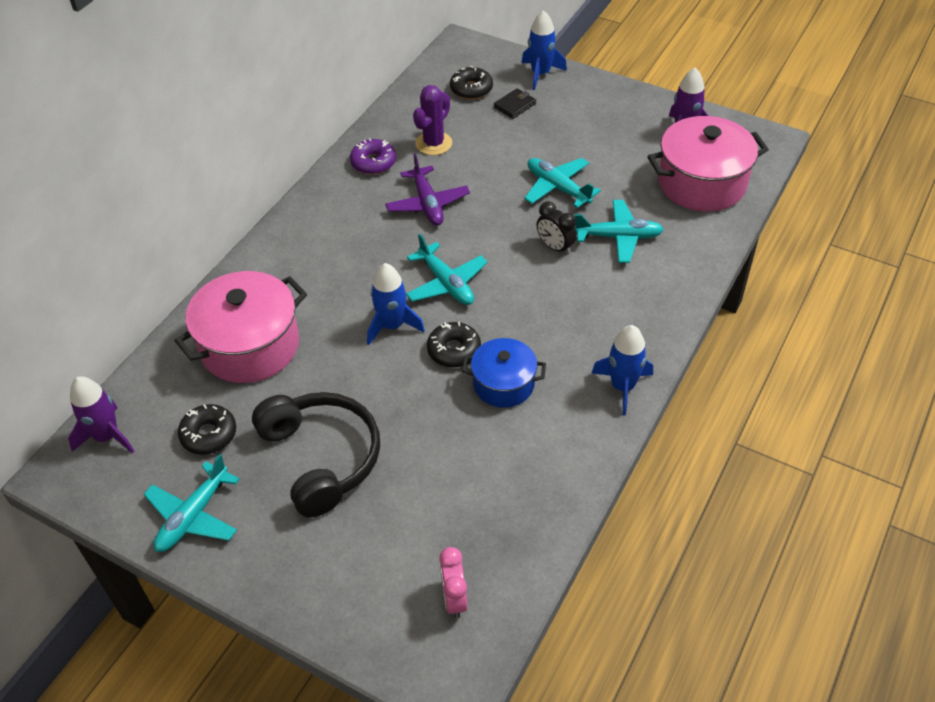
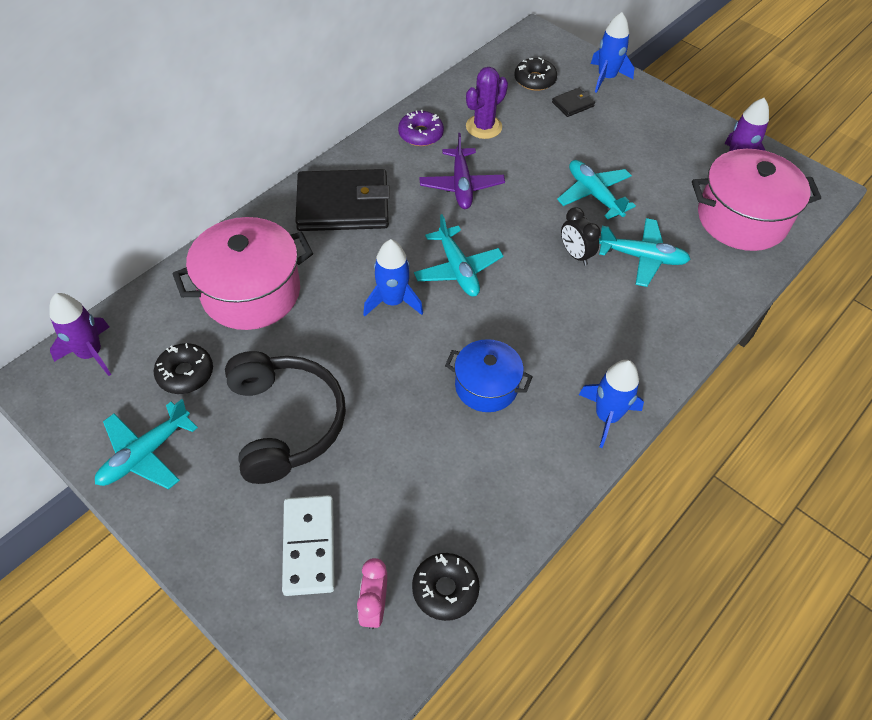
camera: 10 degrees right, 5 degrees up
black donut [427,322,481,367] -> black donut moved to [412,553,480,621]
none -> white domino [282,495,335,596]
none -> black wallet [295,169,390,231]

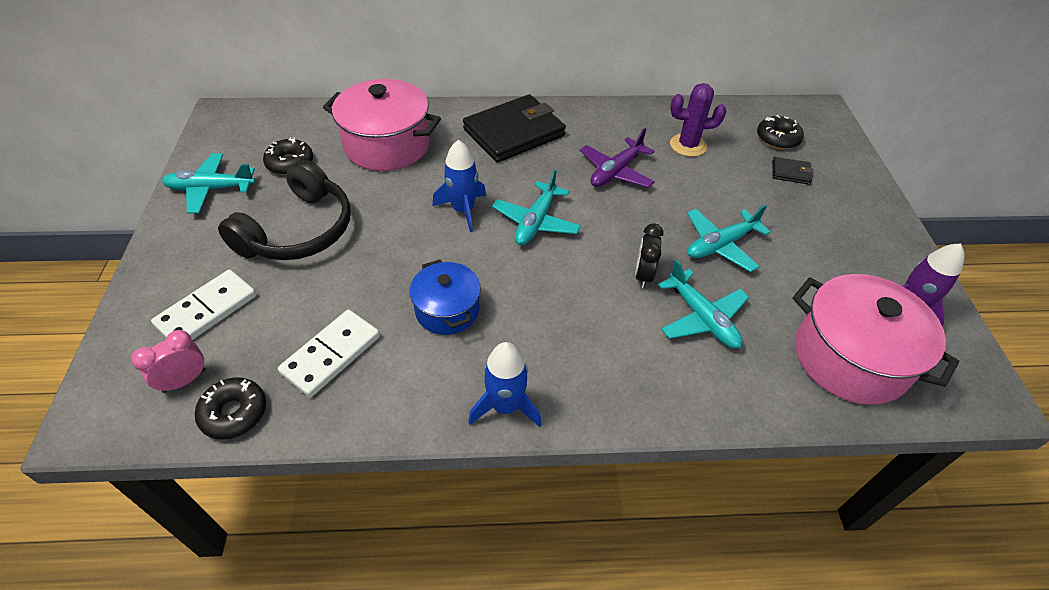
camera: 45 degrees right, 5 degrees down
purple rocket [49,293,111,376] -> none
black wallet [295,169,390,231] -> black wallet turned 75 degrees counterclockwise [463,94,566,163]
purple donut [398,110,444,146] -> none
turquoise plane [557,160,636,219] -> turquoise plane turned 135 degrees counterclockwise [687,204,771,272]
blue rocket [591,12,634,93] -> none
none -> white domino [278,310,380,397]

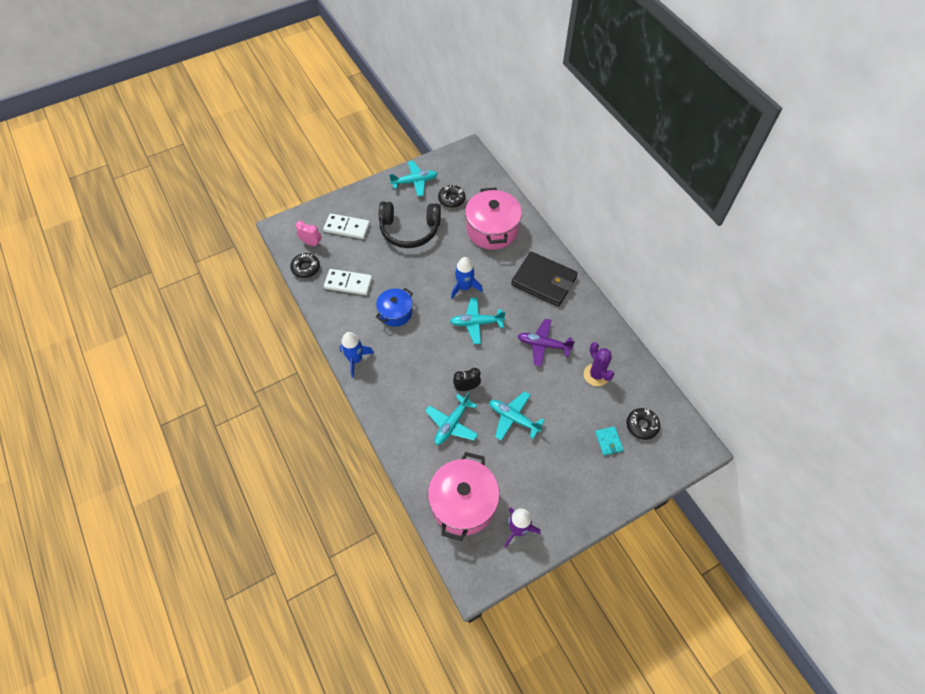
camera: 65 degrees right, 10 degrees up
turquoise plane [162,153,255,213] -> turquoise plane turned 105 degrees clockwise [389,161,437,197]
black wallet [772,157,813,185] -> turquoise wallet [595,426,624,456]

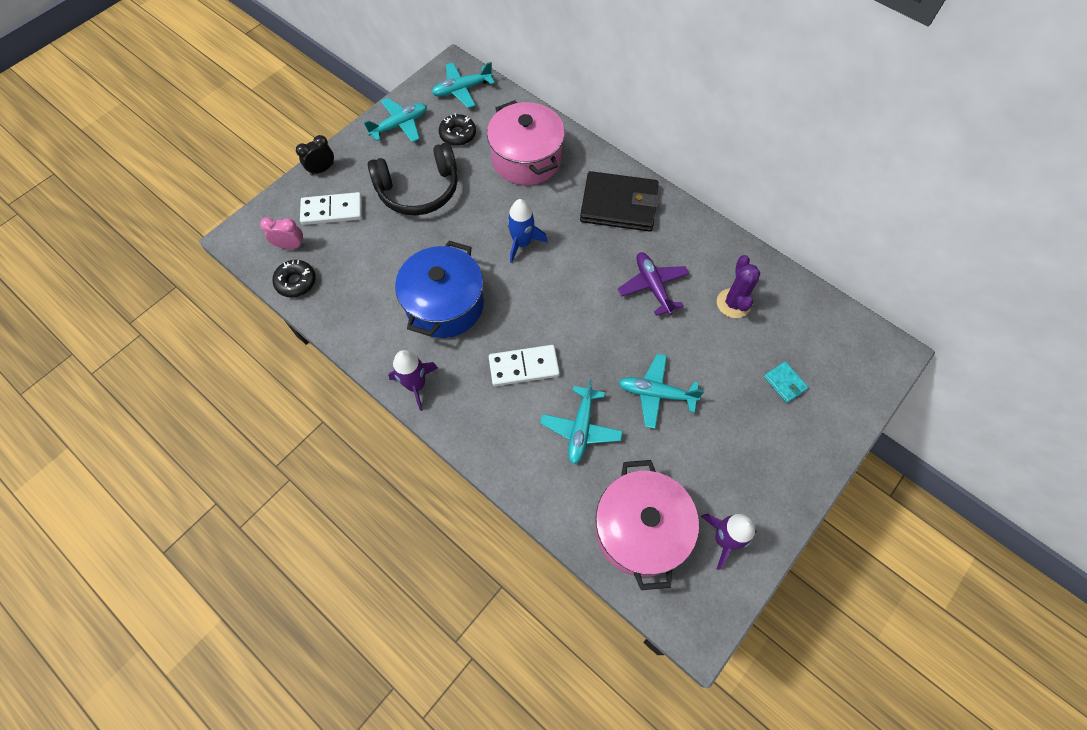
camera: 20 degrees left, 5 degrees up
white domino [324,269,372,295] -> white domino moved to [489,345,560,386]
blue rocket [340,332,374,377] -> purple rocket [388,350,438,411]
blue pot [376,288,413,327] -> blue pot [395,241,484,338], size x1.67
turquoise plane [450,297,506,344] -> turquoise plane moved to [432,62,495,108]
black clock [453,368,481,391] -> black clock moved to [296,135,334,176]
purple plane [518,319,575,367] -> purple plane turned 75 degrees clockwise [618,252,689,316]
purple cactus [584,342,614,386] -> purple cactus turned 45 degrees clockwise [717,255,761,318]
black donut [626,408,660,440] -> none

